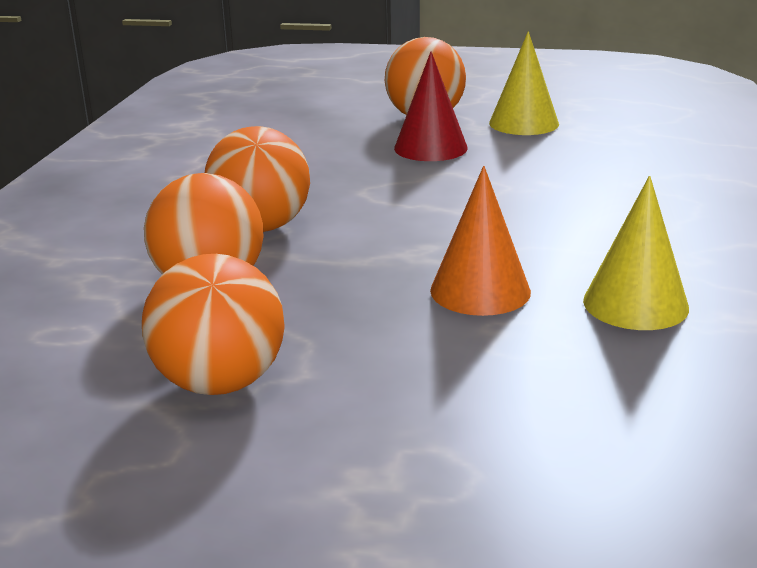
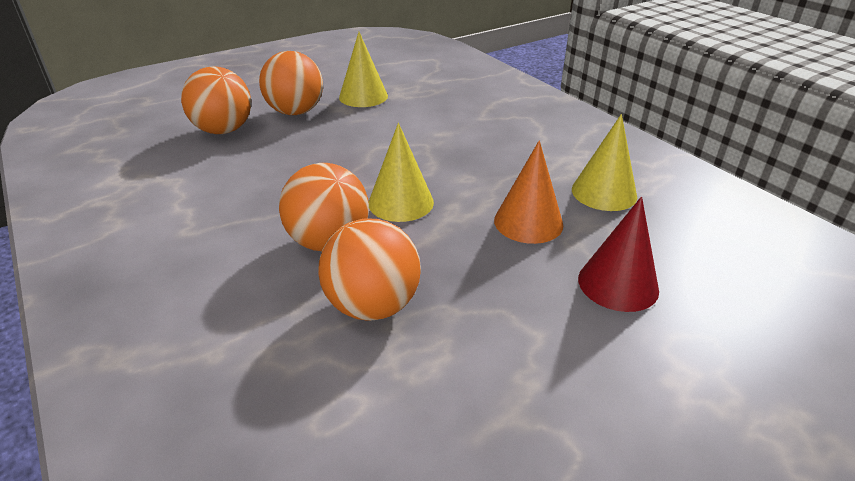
camera: 45 degrees left, 10 degrees up
orange ball [142,254,285,395] -> orange ball moved to [181,67,251,134]
red cone [394,51,468,161] -> red cone moved to [578,196,659,312]
none -> yellow cone [369,123,434,222]

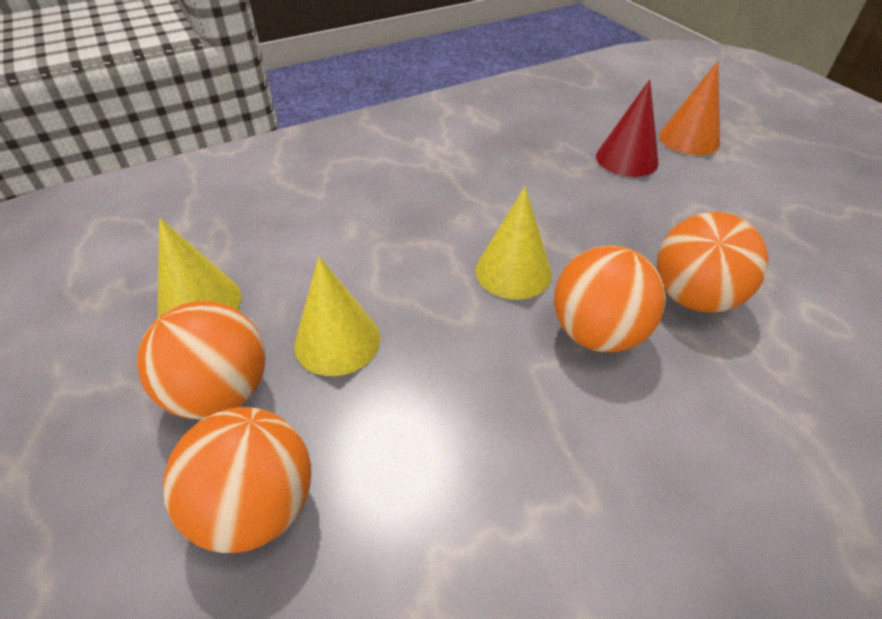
camera: 85 degrees left, 10 degrees up
orange cone [494,140,563,244] -> orange cone moved to [659,61,720,155]
yellow cone [572,114,637,211] -> yellow cone moved to [294,256,380,376]

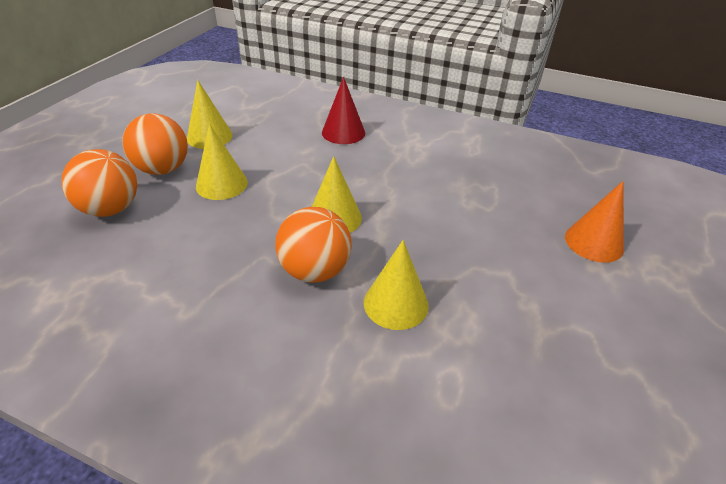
camera: 50 degrees right, 5 degrees down
red cone [596,79,658,177] -> red cone moved to [322,77,365,144]
orange ball [657,212,769,313] -> yellow cone [364,240,429,330]

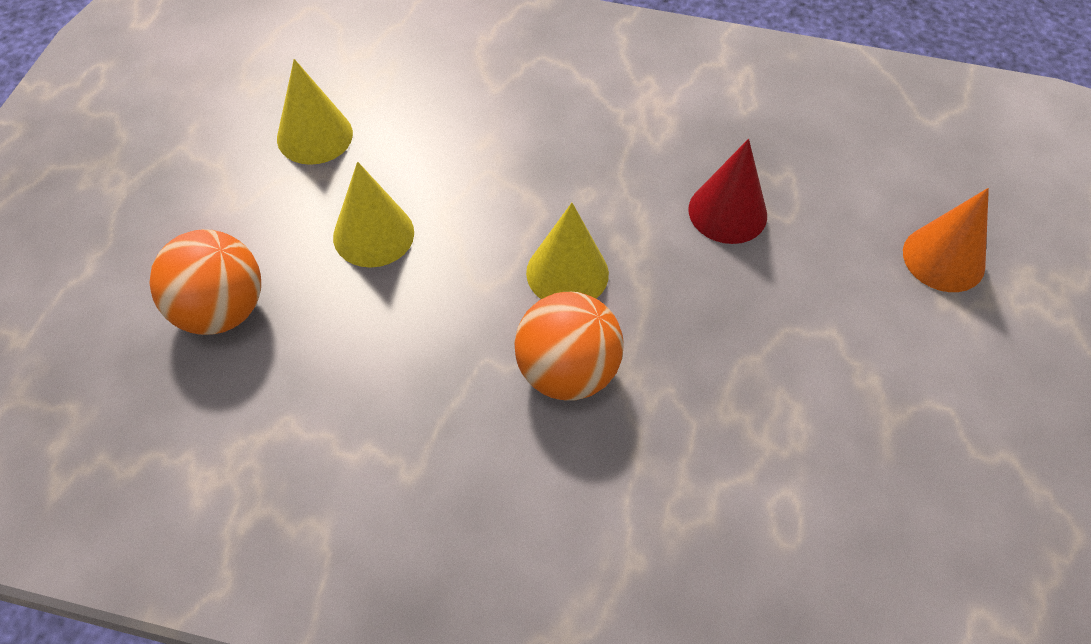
camera: 10 degrees left, 15 degrees up
orange ball [122,113,188,175] -> none
red cone [322,77,365,144] -> red cone moved to [689,139,767,244]
yellow cone [364,240,429,330] -> none

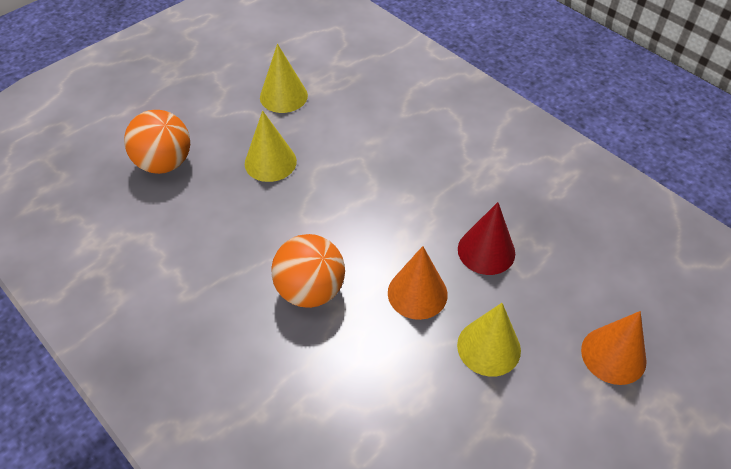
camera: 35 degrees right, 5 degrees down
yellow cone [526,203,609,299] -> yellow cone moved to [457,303,521,377]
none -> orange cone [388,246,448,320]

